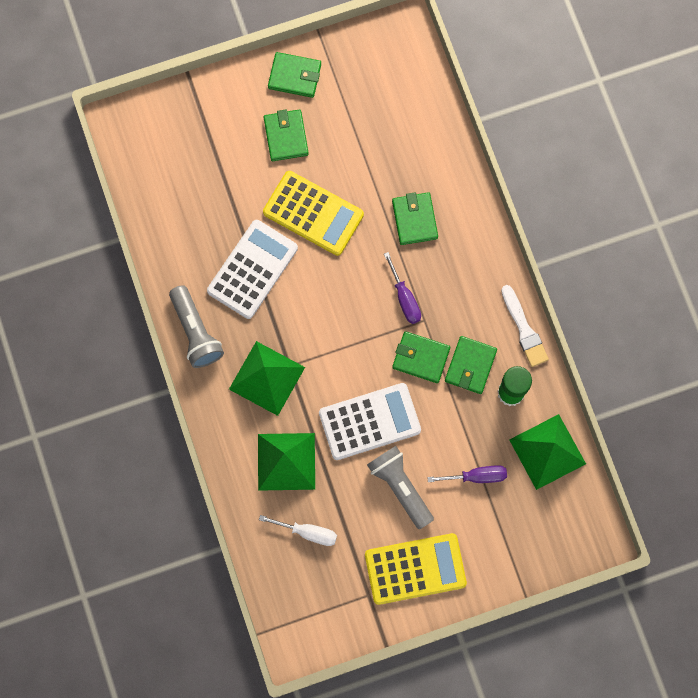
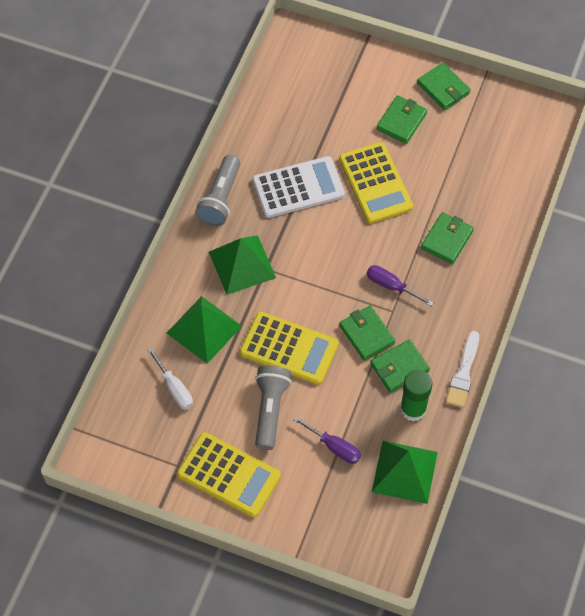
camera: 40 degrees right, 15 degrees down
white calculator [319,383,421,460] -> yellow calculator [240,312,339,385]
purple screwdriver [384,252,421,324] -> purple screwdriver turned 105 degrees clockwise [367,265,434,306]

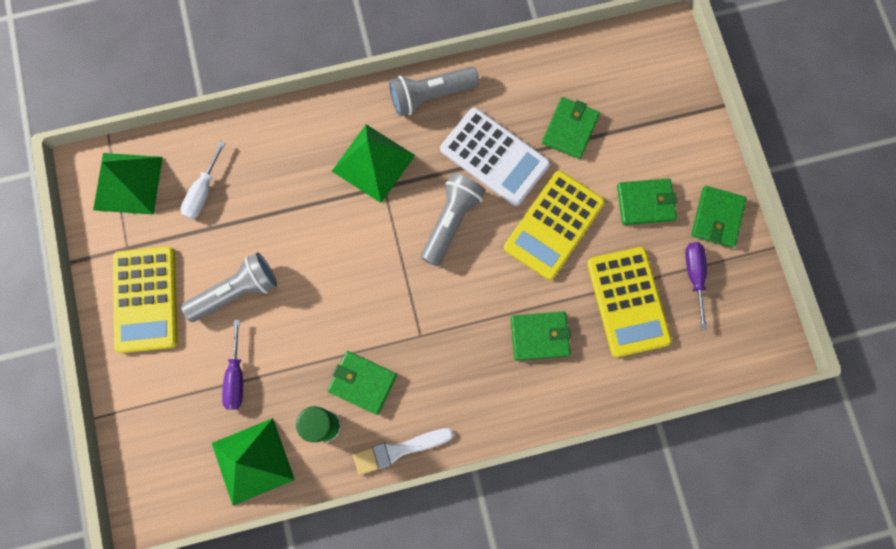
camera: 55 degrees right, 15 degrees up
green pyramid [167,296,242,364] -> green pyramid moved to [93,153,163,215]
yellow calculator [240,312,339,385] -> yellow calculator moved to [587,247,672,357]
green wallet [339,306,395,361] -> green wallet moved to [542,97,600,159]
purple screwdriver [367,265,434,306] -> purple screwdriver moved to [685,242,707,329]
none -> grey flashlight [421,173,486,266]

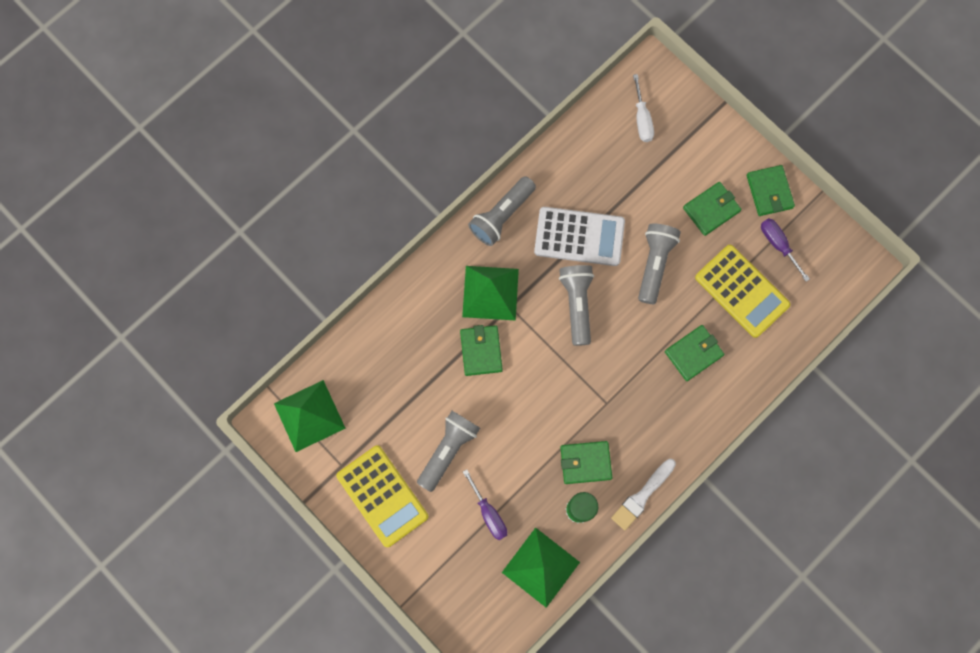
camera: 30 degrees left, 0 degrees up
white screwdriver [181,141,225,219] -> white screwdriver moved to [633,74,654,142]
yellow calculator [504,171,605,280] -> grey flashlight [638,223,681,304]
green wallet [542,97,600,159] -> green wallet moved to [460,325,503,376]

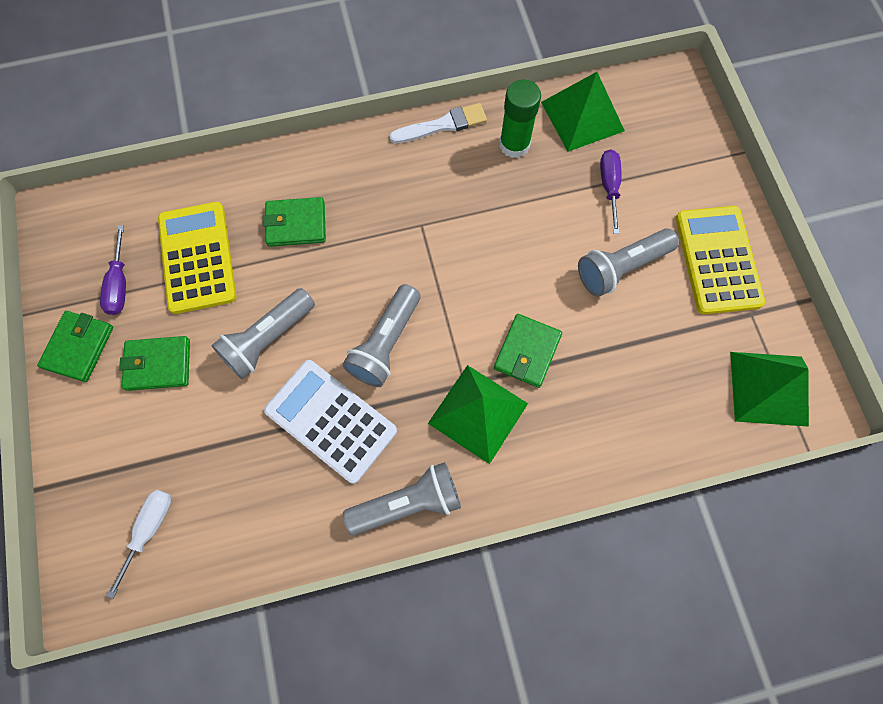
camera: 150 degrees left, 5 degrees down
green wallet [560,441,612,484] -> none

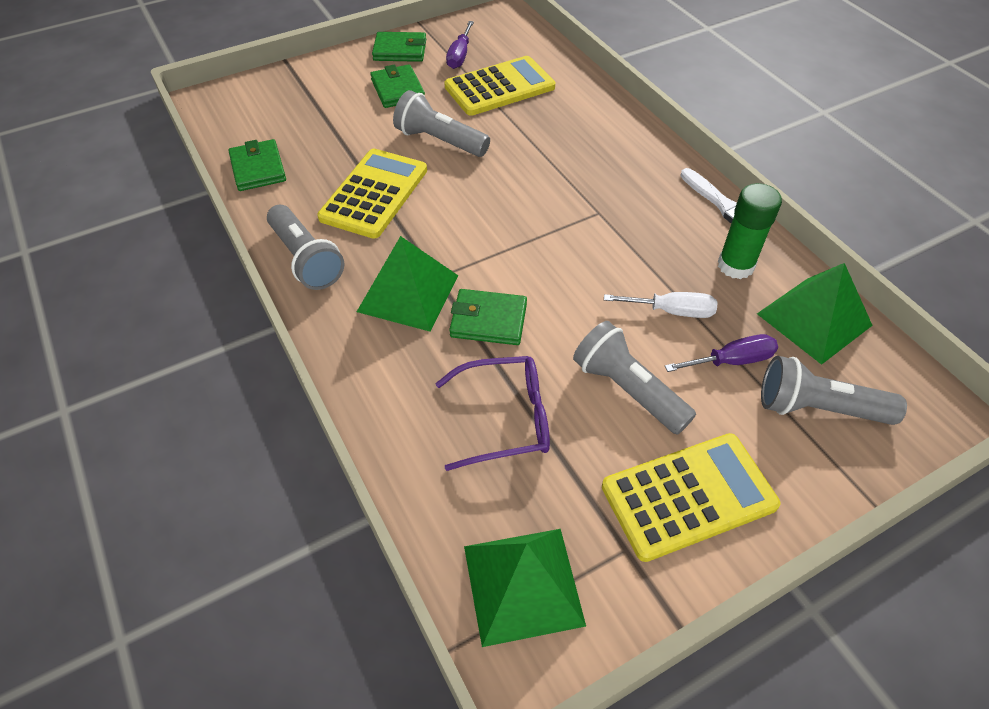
camera: 75 degrees right, 20 degrees down
purple screwdriver [100,225,126,315] -> purple screwdriver turned 60 degrees counterclockwise [446,21,474,69]
white screwdriver [106,490,171,599] -> white screwdriver moved to [604,292,717,318]
green wallet [263,197,326,247] -> green wallet moved to [229,139,286,191]
white calculator [264,360,397,484] -> yellow calculator [317,149,427,239]
grey flashlight [342,284,420,387] -> grey flashlight moved to [761,356,907,425]
none -> purple glasses [435,356,550,471]

